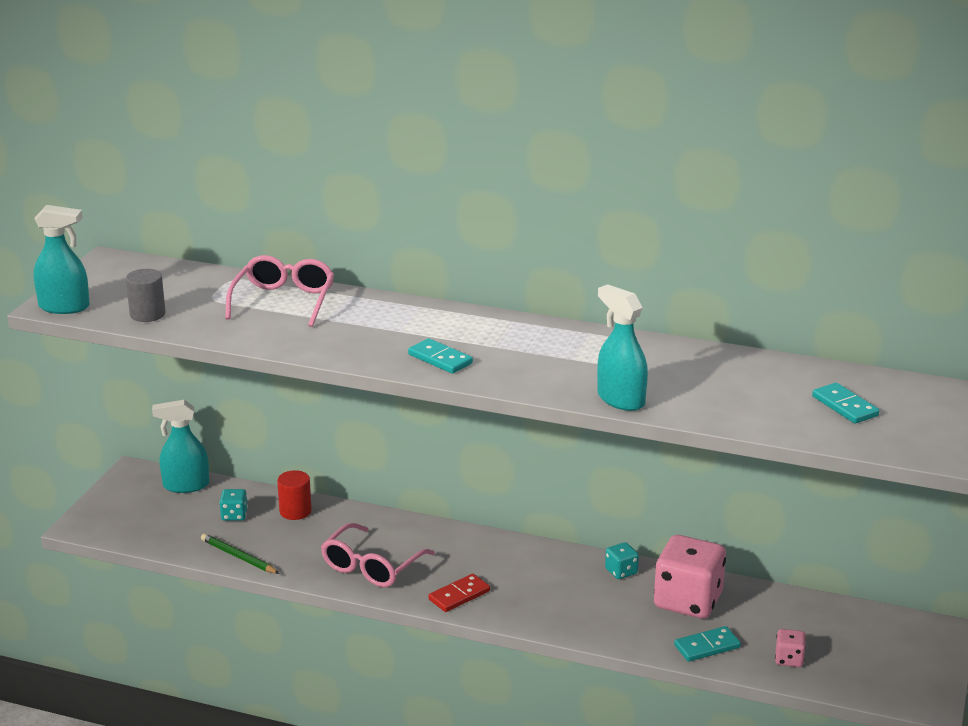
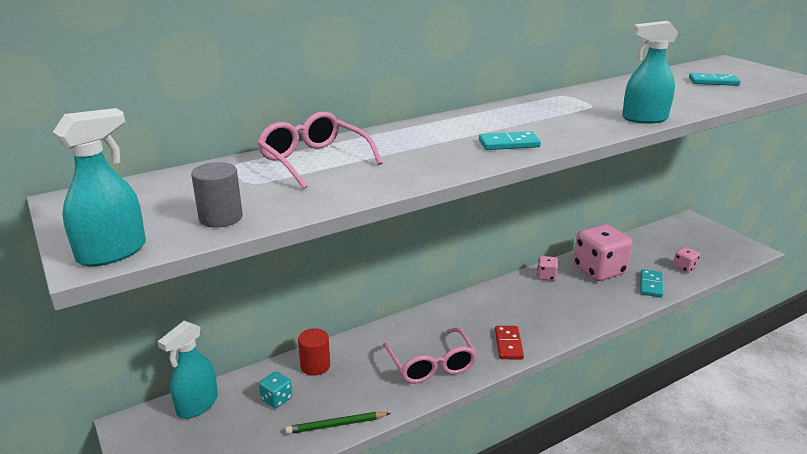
camera: 50 degrees left, 0 degrees up
turquoise dice [605,542,639,579] -> pink dice [537,256,558,281]

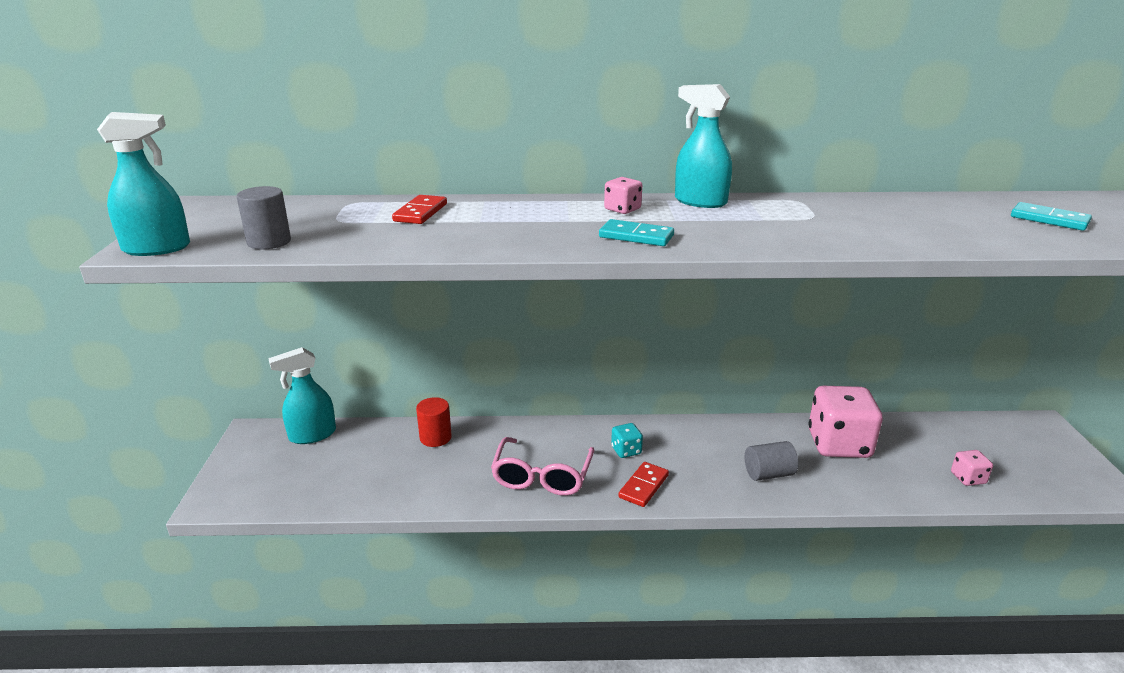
camera: 30 degrees right, 0 degrees up
pink glasses [257,112,383,189] -> red domino [392,195,447,224]
turquoise dice [259,371,292,408] -> turquoise dice moved to [611,423,643,458]
green pencil [285,412,391,434] -> none
pink dice [537,256,558,281] -> pink dice moved to [604,177,642,214]
turquoise spray bottle [622,21,679,123] -> turquoise spray bottle moved to [675,84,732,208]
turquoise domino [640,269,663,297] -> none
none -> grey cylinder [745,441,798,481]

